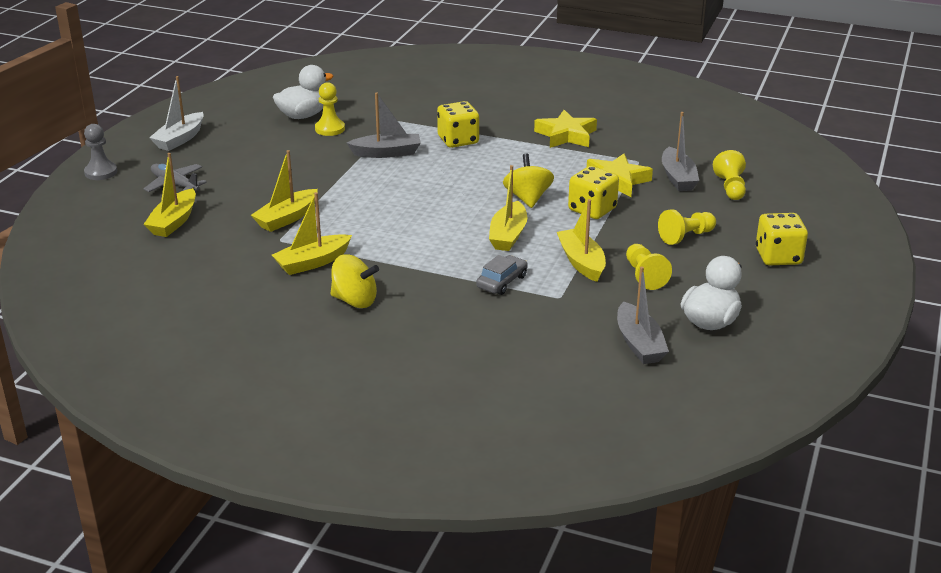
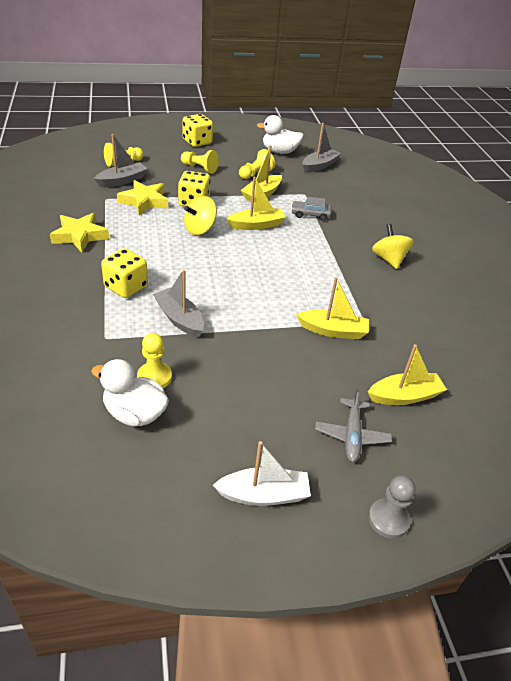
camera: 125 degrees left, 10 degrees up
yellow boat [272,192,352,275] -> none

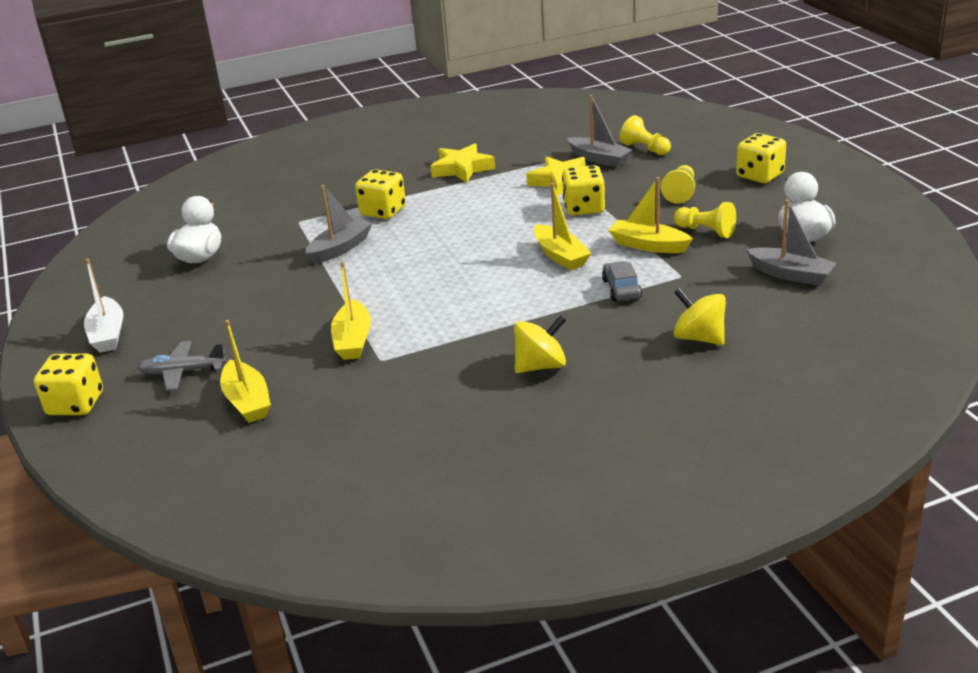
camera: 85 degrees right, 10 degrees down
yellow pawn [137,333,172,388] -> none
yellow spinning top [184,196,217,235] -> yellow spinning top moved to [674,288,726,345]
grey pawn [368,475,415,539] -> yellow dice [34,353,103,415]

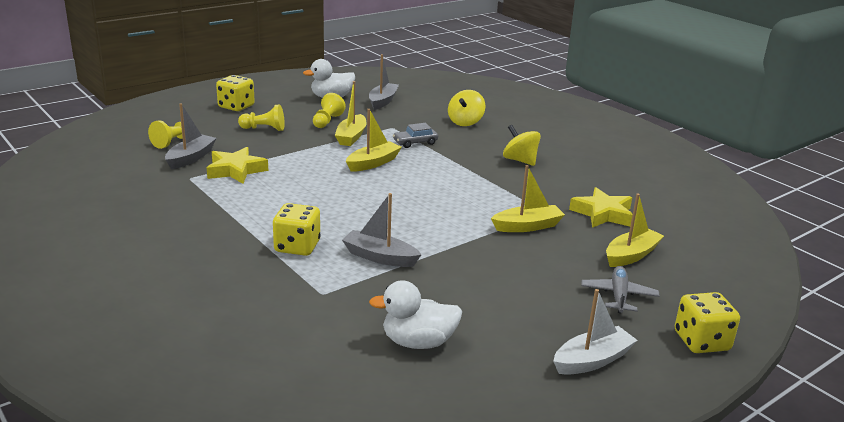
camera: 110 degrees left, 5 degrees down
grey plane [137,341,227,391] -> grey plane turned 150 degrees counterclockwise [581,266,660,313]
yellow star [431,144,495,183] -> yellow star moved to [569,187,633,228]
yellow dice [562,165,605,215] -> none

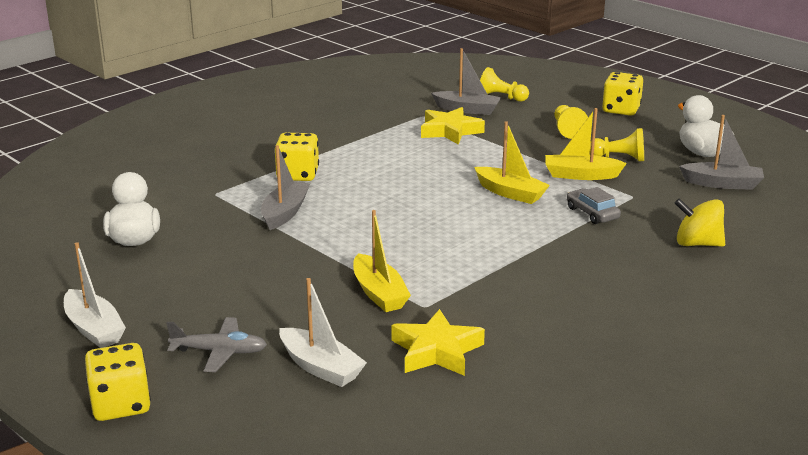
camera: 85 degrees right, 0 degrees up
yellow spinning top [503,125,541,166] -> none
yellow boat [606,194,664,267] -> white boat [279,278,367,387]

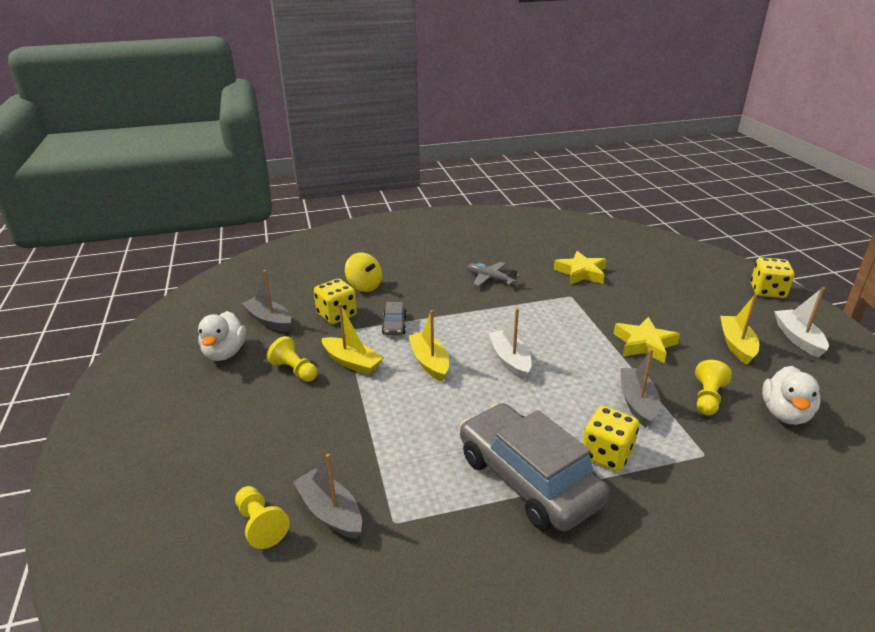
camera: 150 degrees left, 5 degrees up
grey plane [166,317,267,372] -> grey plane moved to [467,262,520,287]
grey boat [261,145,310,230] -> grey boat turned 135 degrees clockwise [621,349,660,428]
white boat [279,278,367,387] -> white boat moved to [489,308,532,380]
yellow boat [353,210,411,312] -> yellow boat moved to [720,294,759,365]
yellow star [421,107,485,145] -> yellow star moved to [614,317,680,363]
yellow pawn [554,105,588,139] -> yellow pawn moved to [695,360,732,416]
yellow dice [602,72,643,116] -> yellow dice moved to [314,279,357,324]
none -> grey car [460,403,610,532]

